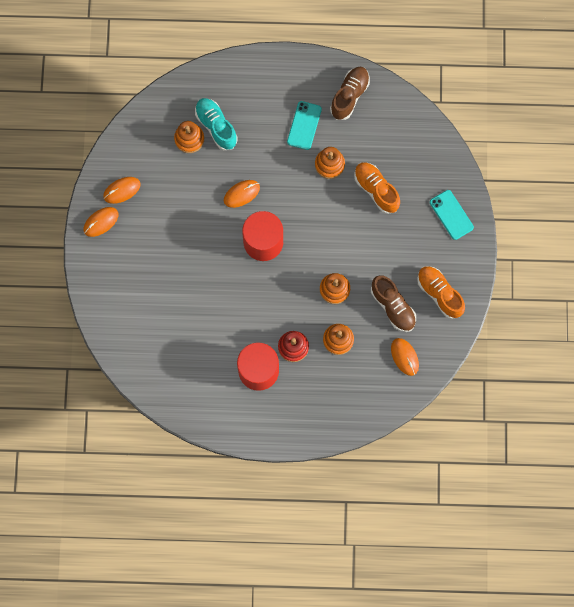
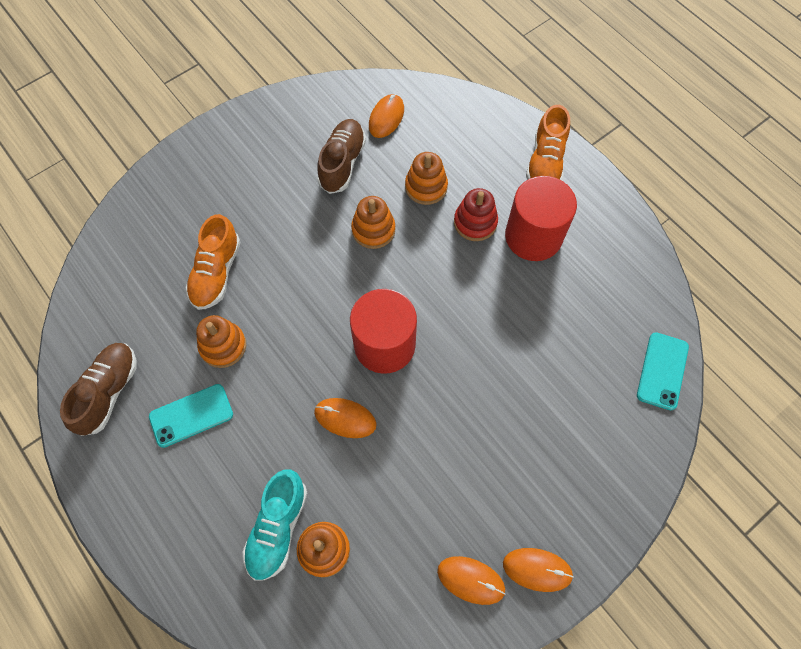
camera: 130 degrees left, 10 degrees down
brown shoe [330,67,370,120] -> brown shoe turned 120 degrees clockwise [60,343,137,436]
orange shoe [417,266,465,319] -> orange shoe moved to [526,105,570,180]
turquoise phone [430,190,474,240] -> turquoise phone moved to [637,332,689,410]

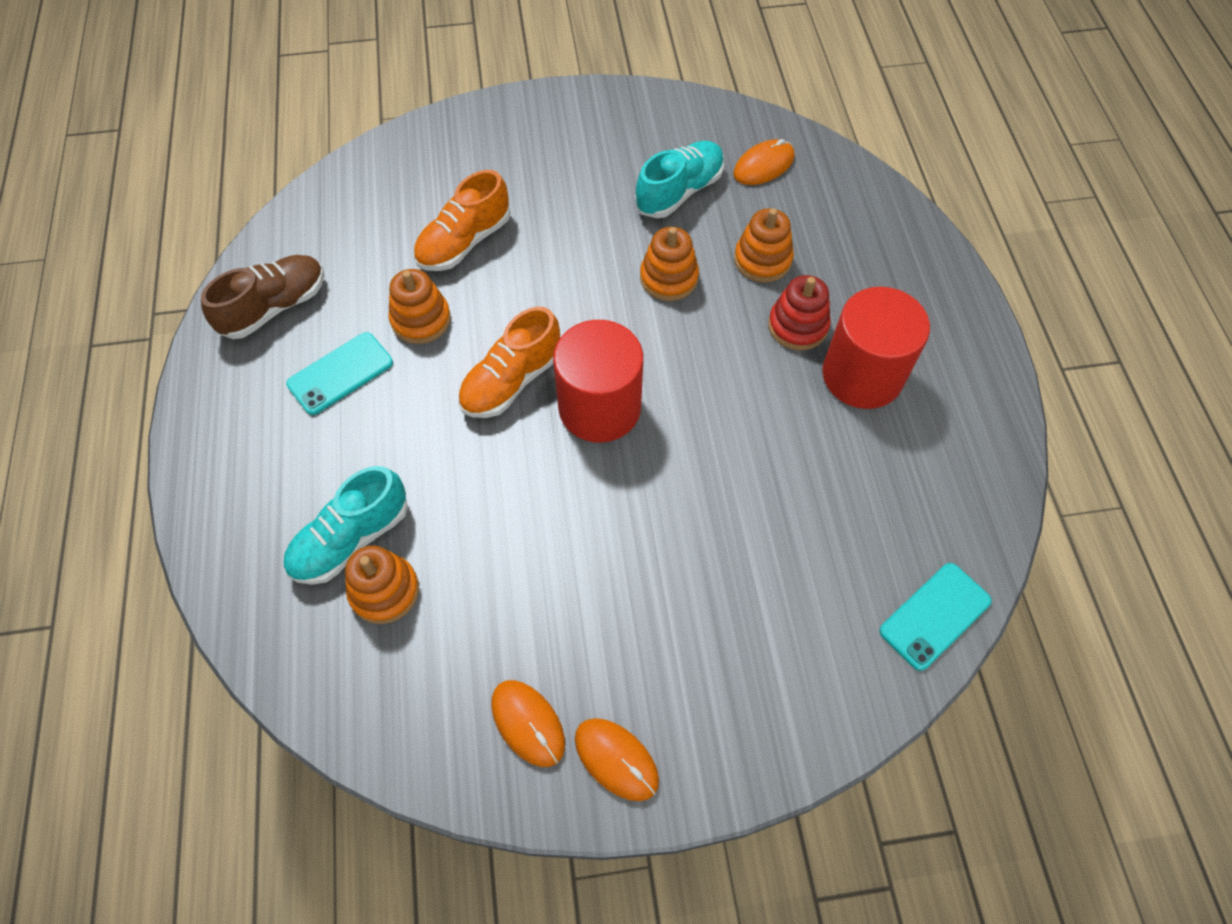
camera: 30 degrees right, 5 degrees down
turquoise phone [149,384,233,448] -> turquoise phone turned 45 degrees counterclockwise [286,332,393,415]
orange mouse [314,398,377,438] -> none
brown shoe [317,119,366,194] -> turquoise shoe [635,141,724,218]
orange shoe [526,105,570,180] -> orange shoe moved to [458,307,560,418]

